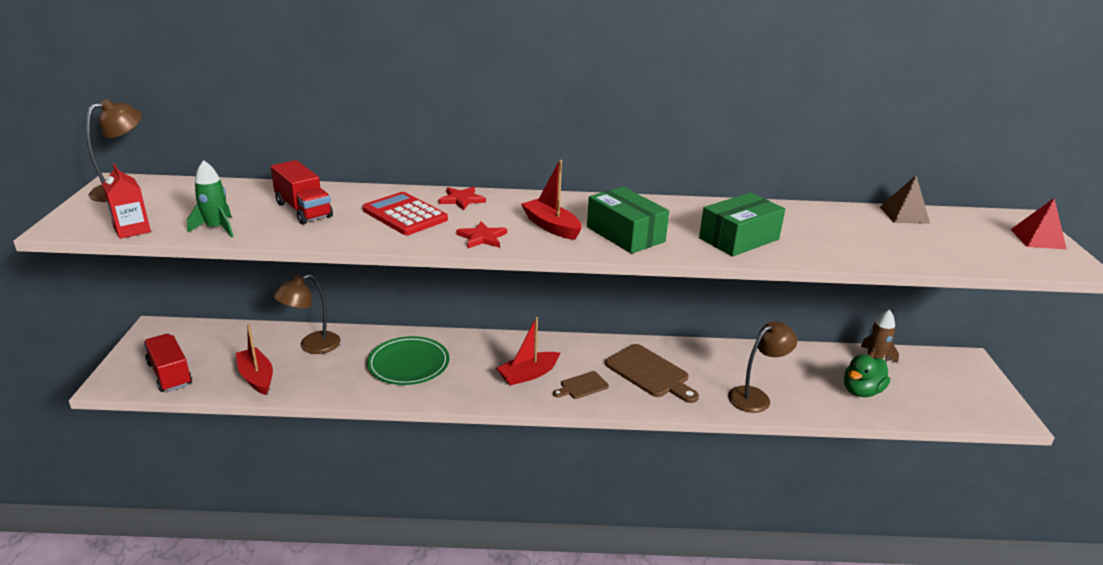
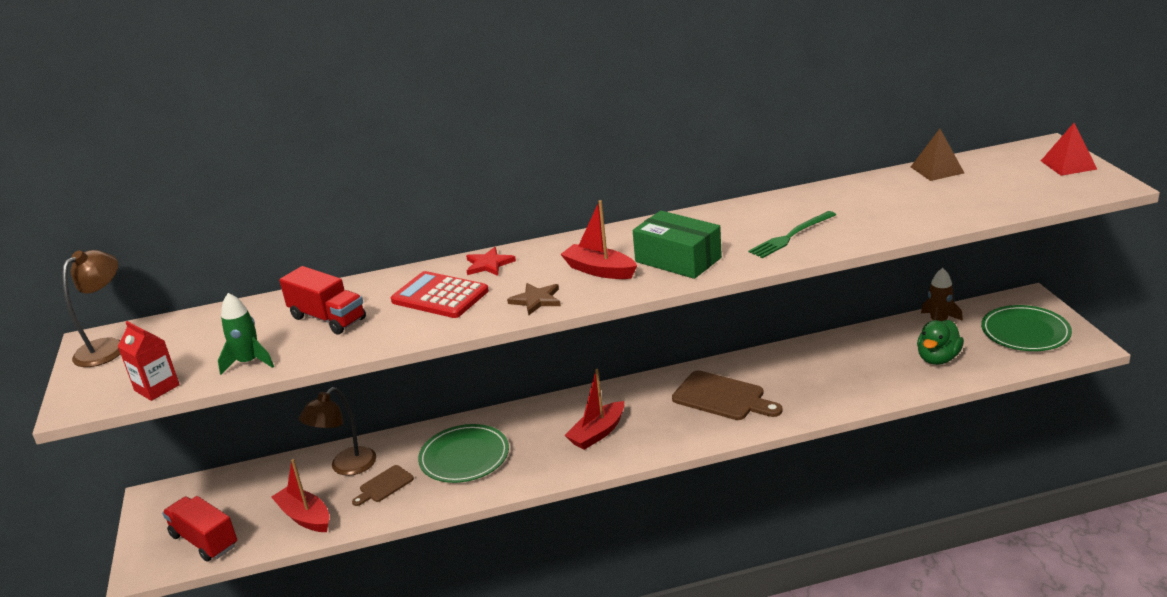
camera: 10 degrees left, 0 degrees up
red star [456,221,507,249] -> brown star [507,283,561,315]
brown cutting board [553,371,609,399] -> brown cutting board moved to [352,465,414,506]
green box [699,193,785,256] -> green fork [748,211,836,258]
brown lamp [728,321,797,413] -> none
none -> green plate [981,305,1072,351]

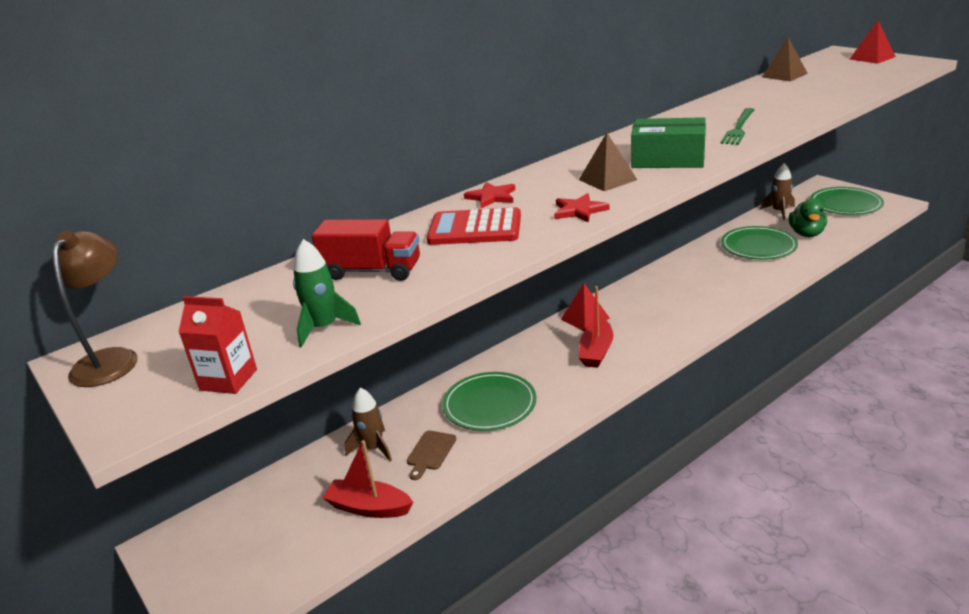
camera: 25 degrees left, 0 degrees up
red truck [162,496,237,562] -> none
brown lamp [299,387,376,476] -> brown rocket [345,388,392,461]
brown star [507,283,561,315] -> red star [554,193,610,223]
red boat [560,200,637,279] -> brown pyramid [579,133,637,191]
brown cutting board [672,370,783,420] -> none
none -> red pyramid [561,283,610,332]
none -> green plate [721,226,798,260]

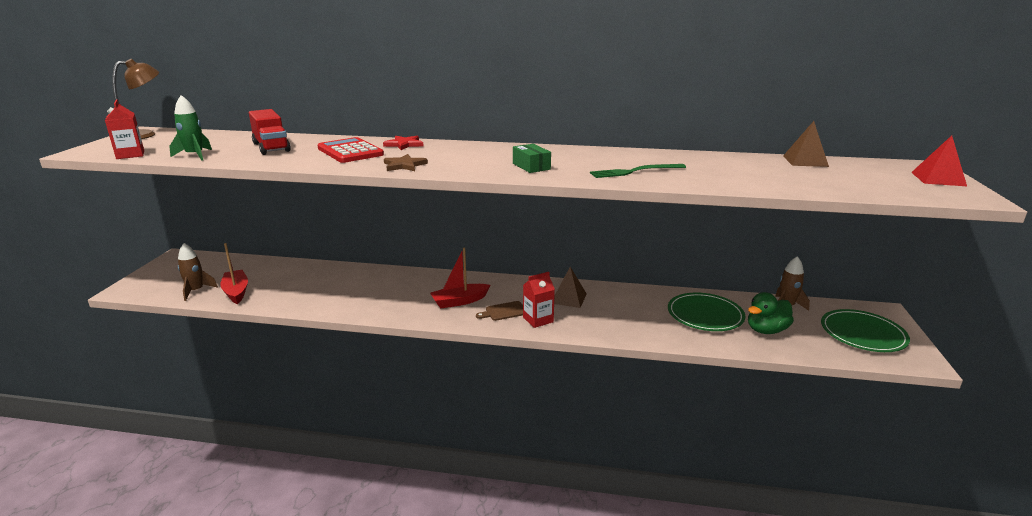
camera: 45 degrees right, 5 degrees down
brown rocket [345,388,392,461] -> brown rocket moved to [178,243,218,301]
brown cutting board [407,430,456,480] -> brown cutting board moved to [476,301,523,321]
green plate [442,372,536,431] -> none
red star [554,193,610,223] -> brown star [384,154,428,171]
red pyramid [561,283,610,332] -> none
brown pyramid [579,133,637,191] -> brown pyramid moved to [554,267,587,308]
green box [631,117,706,168] -> green box [513,144,551,173], size x0.58
none -> red carton [523,272,555,328]

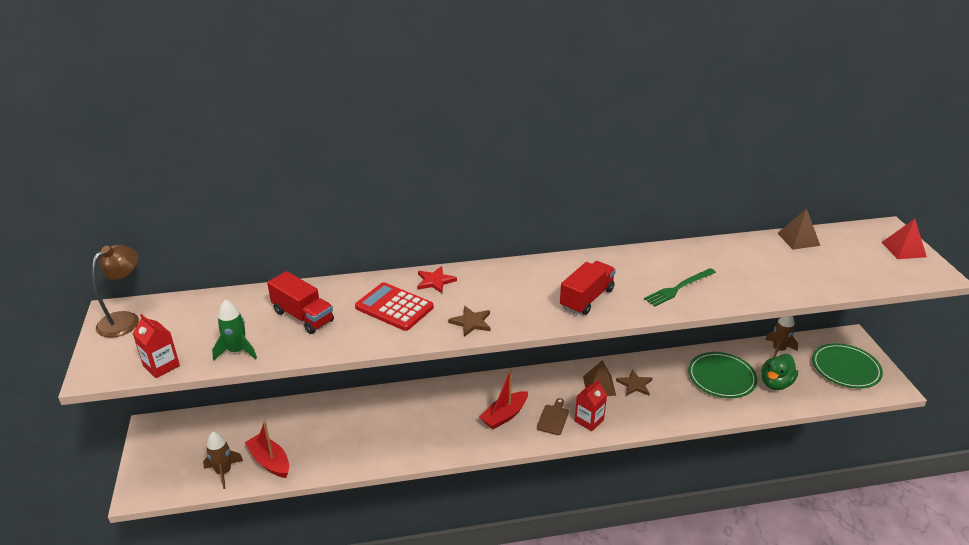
camera: 20 degrees left, 10 degrees up
brown cutting board [476,301,523,321] -> brown cutting board turned 150 degrees clockwise [537,398,569,435]
green box [513,144,551,173] -> red truck [560,261,616,315]
none -> brown star [616,369,652,396]

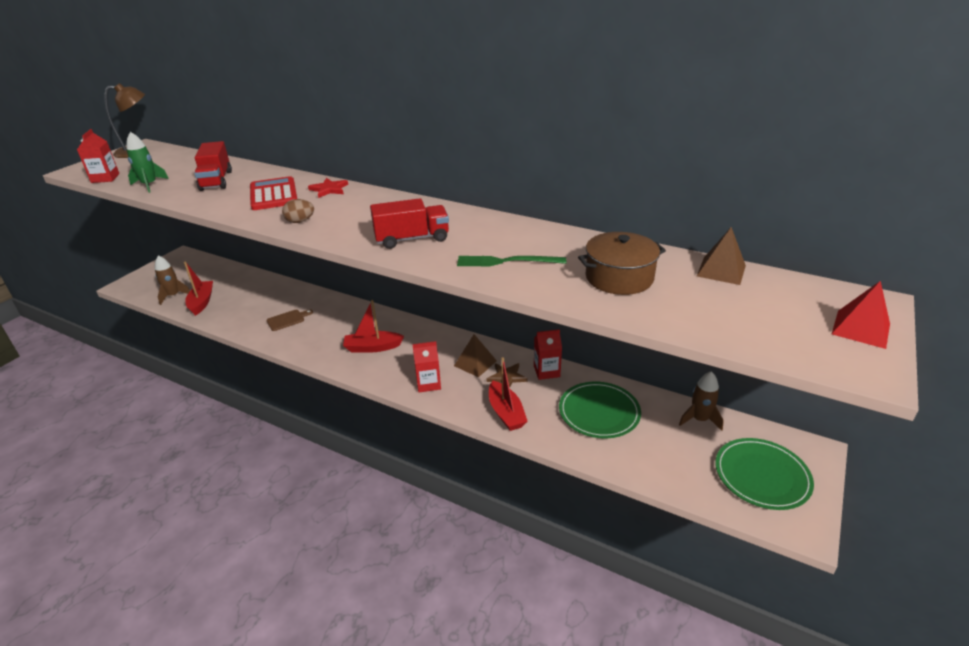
camera: 40 degrees right, 0 degrees up
brown star [448,306,491,337] -> brown egg [282,199,314,223]
brown cutting board [537,398,569,435] -> brown cutting board moved to [267,309,313,331]
green duck [761,354,798,390] -> none
none -> red boat [489,357,528,431]
none -> red carton [534,329,562,380]
none -> brown pot [578,232,666,295]

